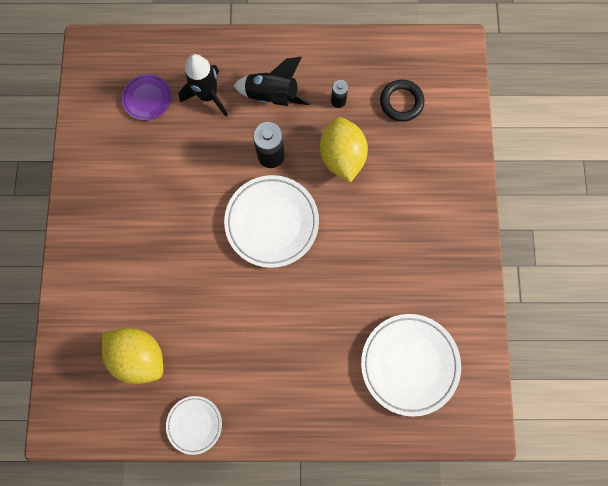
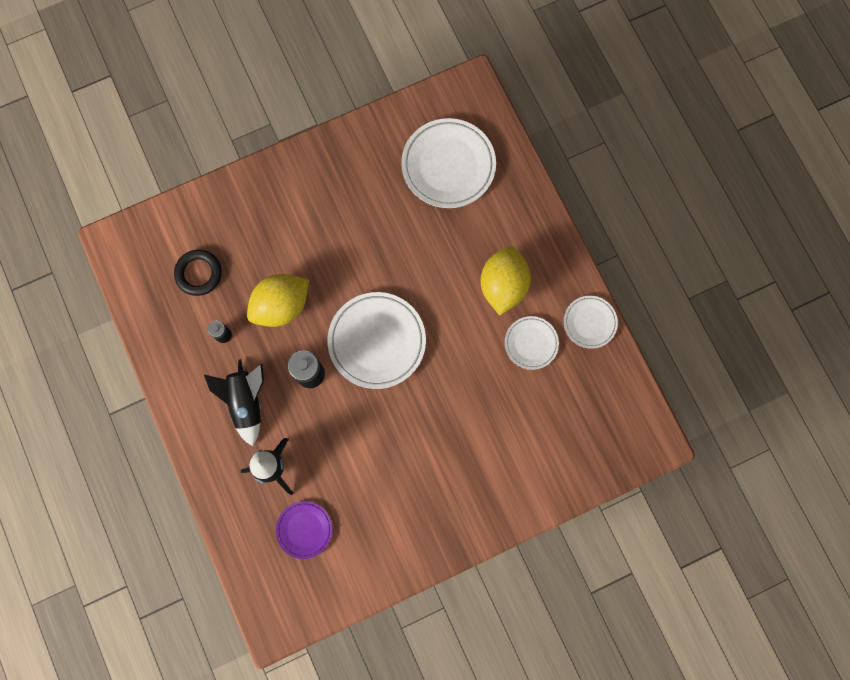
camera: 115 degrees left, 0 degrees up
yellow lemon [102,328,163,384] -> yellow lemon moved to [481,246,531,315]
none -> white plate [505,316,559,370]

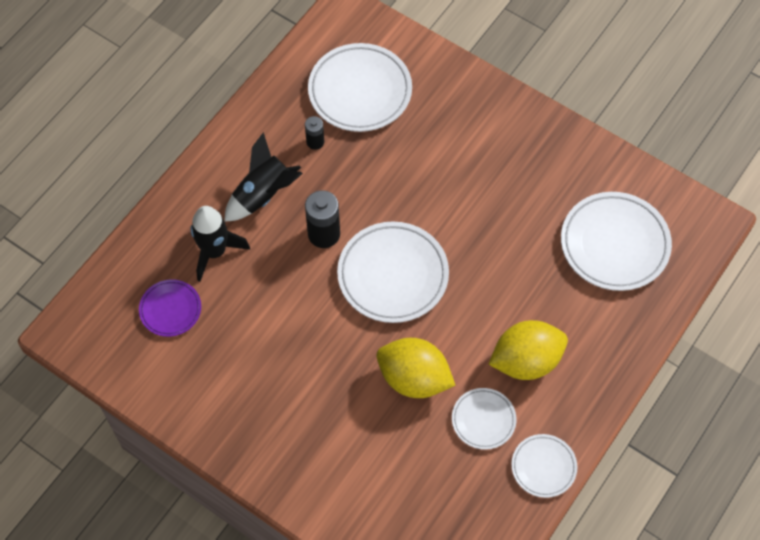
camera: 60 degrees right, 15 degrees down
black ring [174,250,222,296] -> white plate [308,43,412,132]
yellow lemon [247,274,309,327] -> yellow lemon moved to [377,338,456,398]

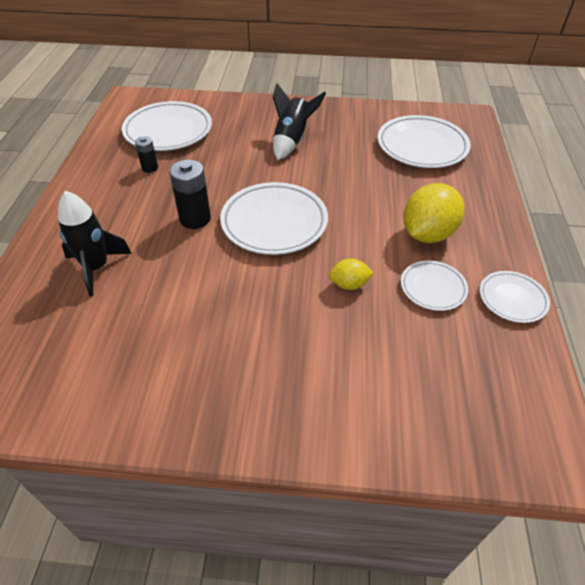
camera: 30 degrees left, 15 degrees down
purple plate [139,280,201,337] -> none
black rocket [224,132,303,222] -> black rocket moved to [273,83,326,160]
yellow lemon [377,338,456,398] -> yellow lemon [329,258,374,290], size x0.52

